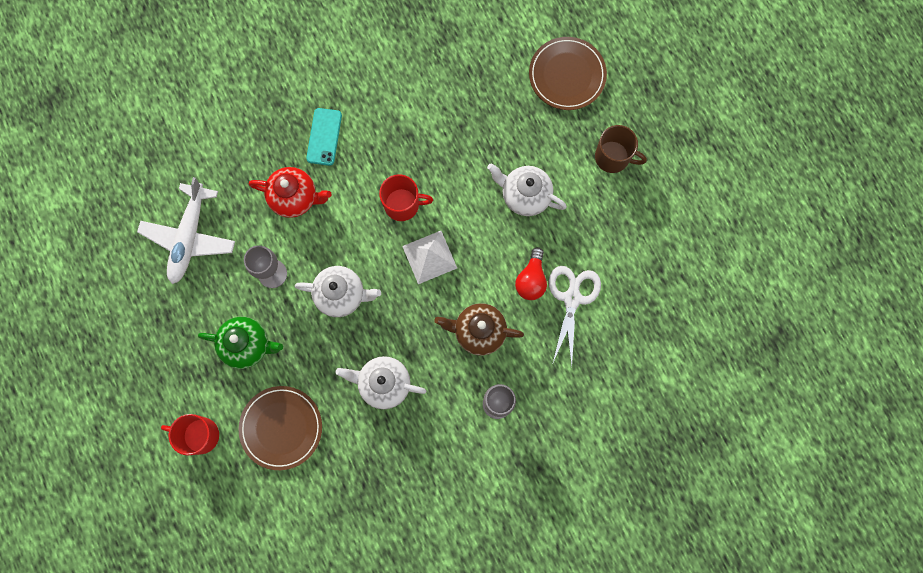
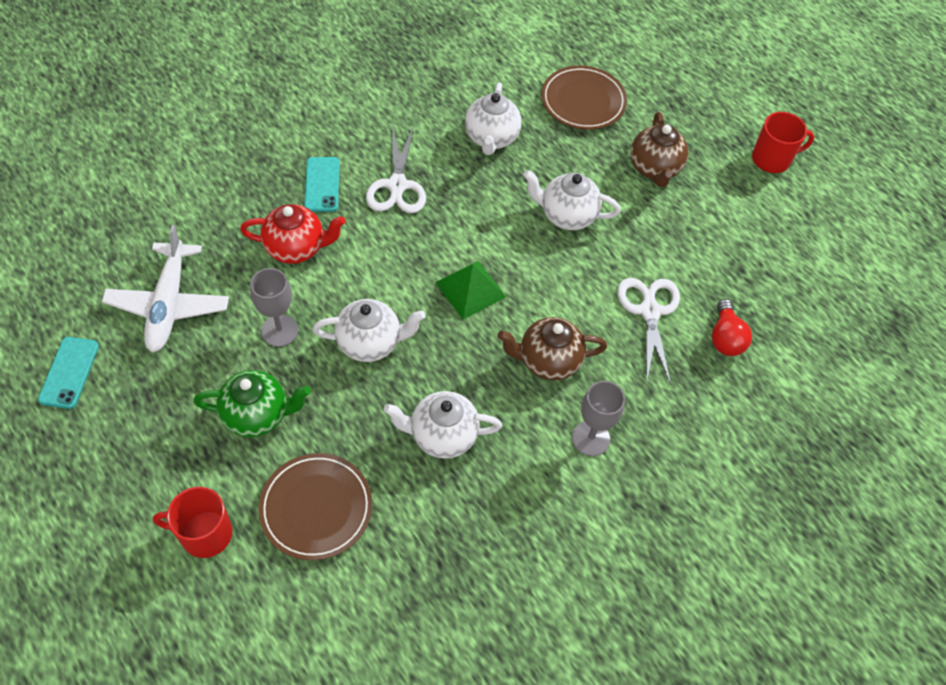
camera: 15 degrees left, 20 degrees down
red mug [379,174,433,221] -> red mug moved to [752,112,814,173]
white pyramid [402,231,457,284] -> green pyramid [435,261,506,319]
red light bulb [515,247,547,300] -> red light bulb moved to [712,299,752,356]
brown mug [595,125,647,173] -> brown teapot [631,112,688,187]
none -> turquoise phone [38,337,99,409]
none -> white scissors [366,125,426,213]
none -> white teapot [465,82,521,155]

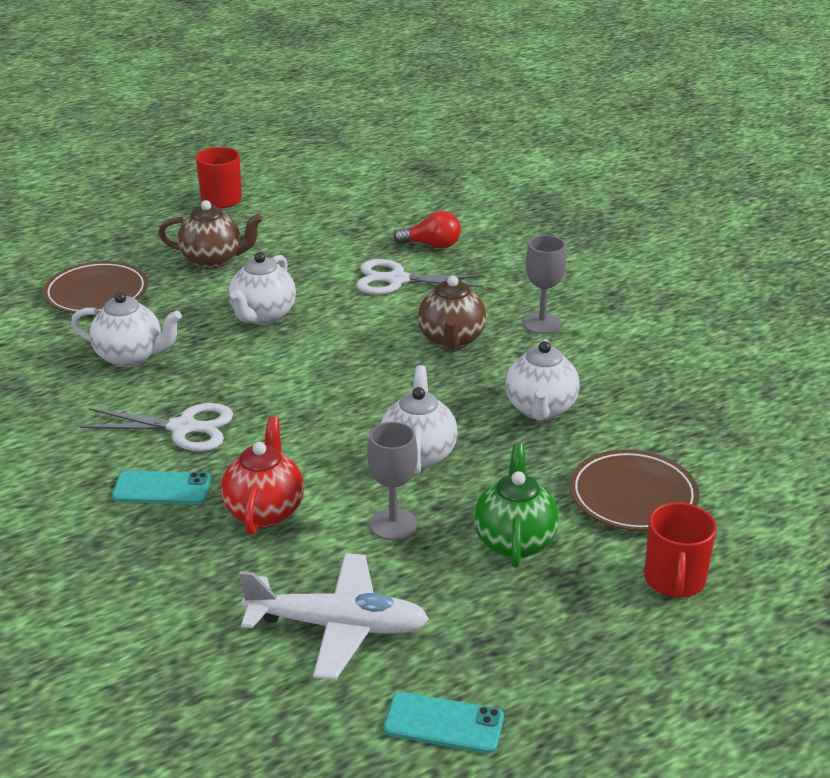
camera: 80 degrees left, 25 degrees down
green pyramid [435,261,506,319] -> none

